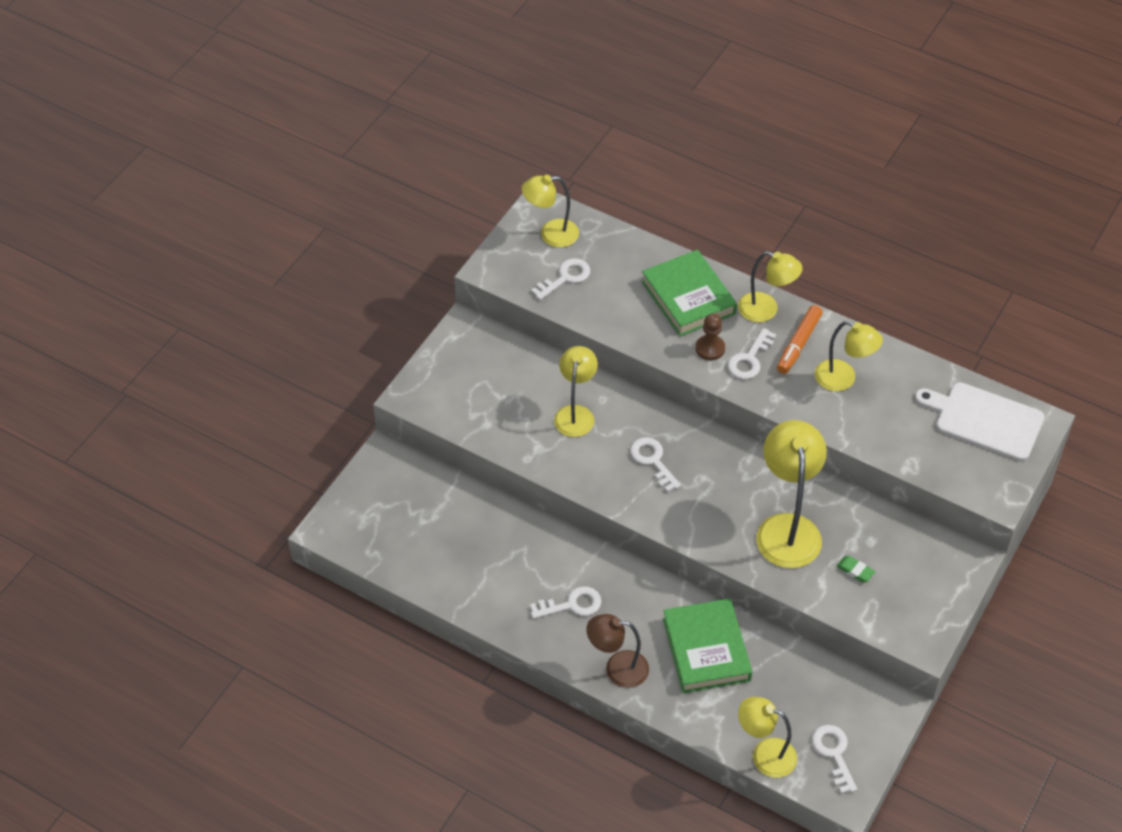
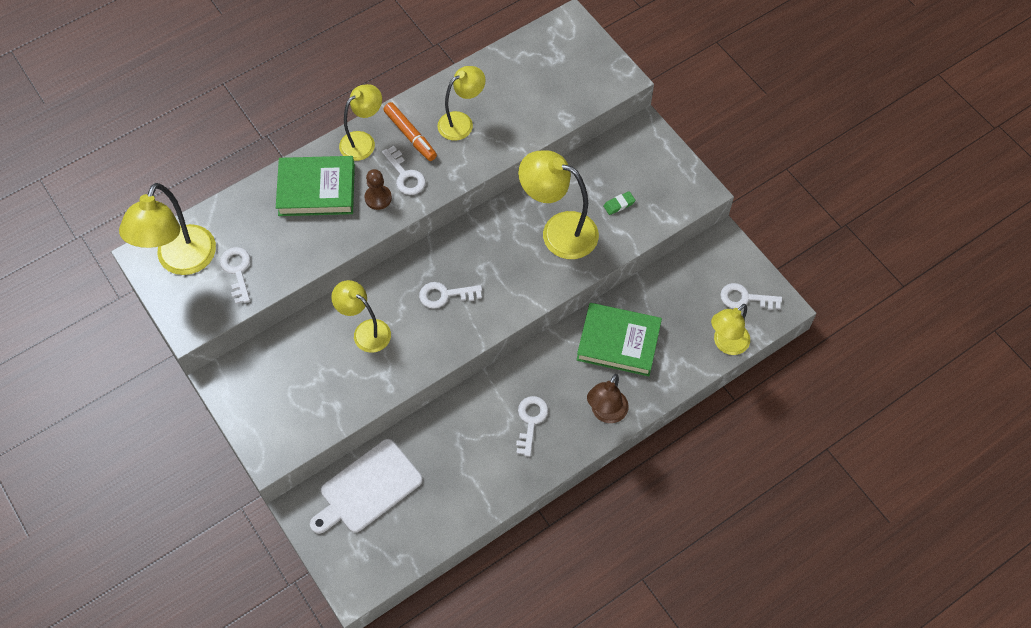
camera: 65 degrees left, 10 degrees up
yellow lamp [522,175,579,247] -> yellow lamp [119,183,216,275], size x1.56
white cutting board [915,382,1045,461] -> white cutting board moved to [310,439,422,534]

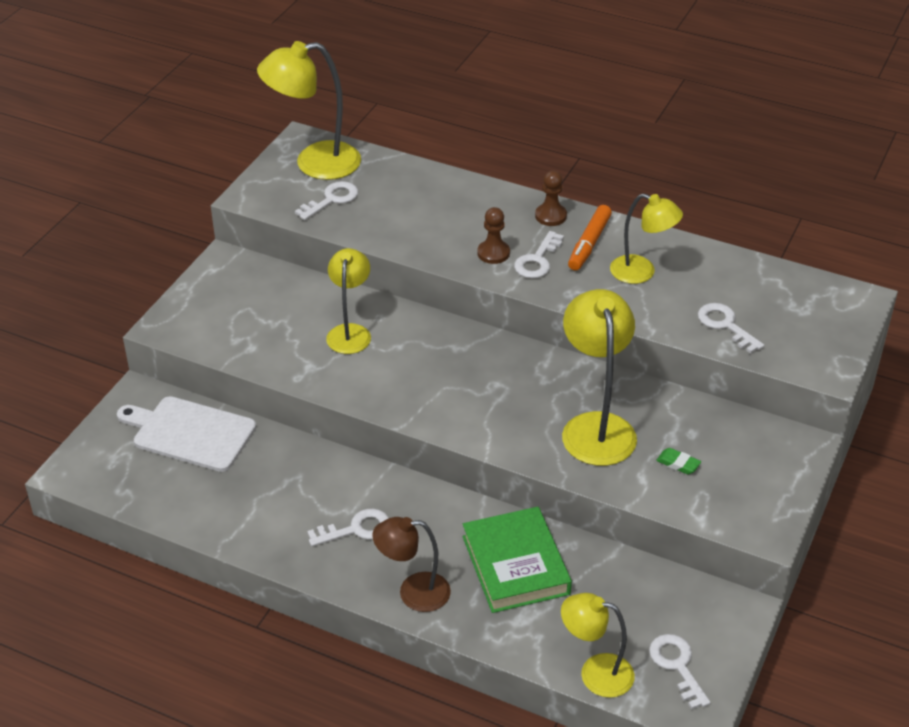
camera: 60 degrees right, 20 degrees down
green book [276,156,355,216] -> none
yellow lamp [339,84,382,161] -> brown pawn [535,171,567,226]
white key [419,282,482,309] -> white key moved to [698,303,764,353]

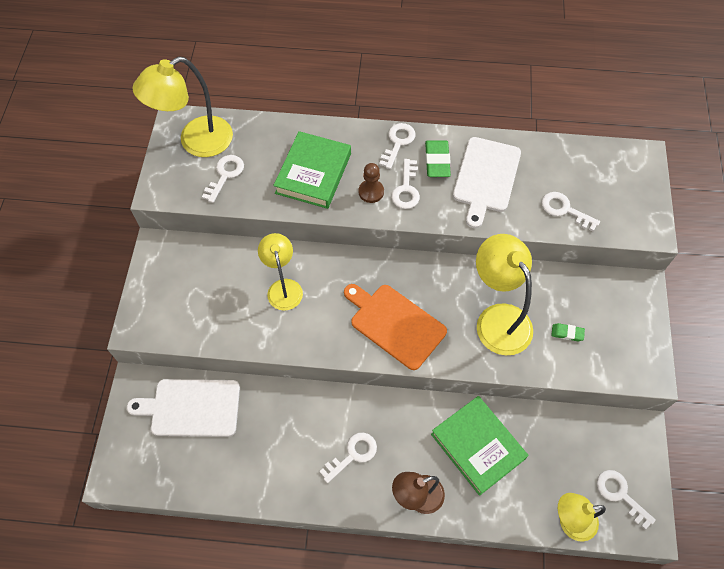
camera: 20 degrees left, 20 degrees up
brown pawn [535,171,567,226] -> white key [379,123,416,169]
orange marker [568,205,612,270] -> green eraser [425,140,451,177]
yellow lamp [610,193,683,284] -> white cutting board [453,137,521,228]
none -> green book [273,131,351,209]
none -> orange cutting board [344,284,447,370]

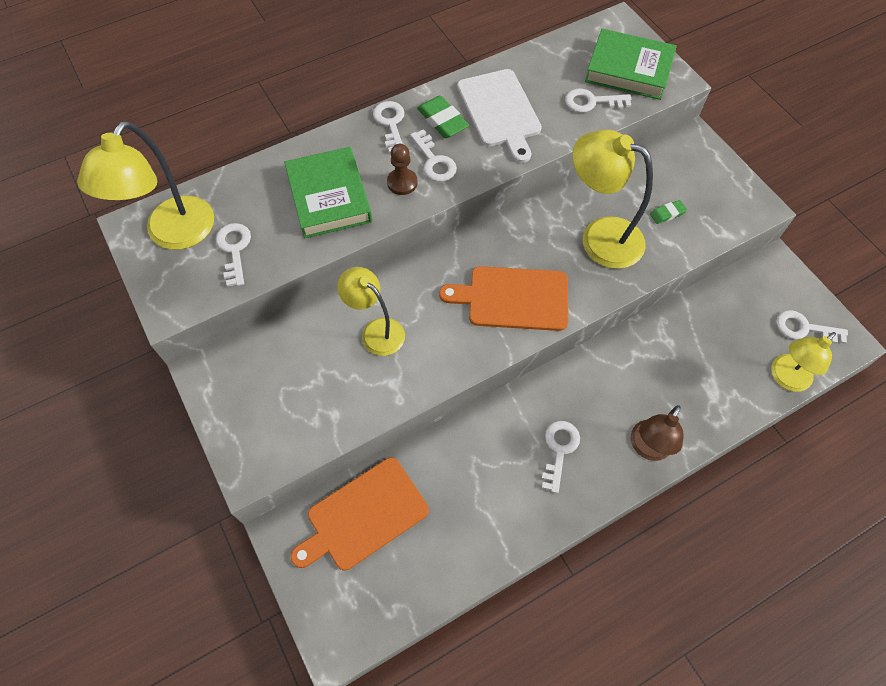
camera: 35 degrees left, 0 degrees up
white cutting board [127,379,240,437] -> orange cutting board [290,457,429,570]
green book [431,396,528,496] -> green book moved to [585,29,677,100]

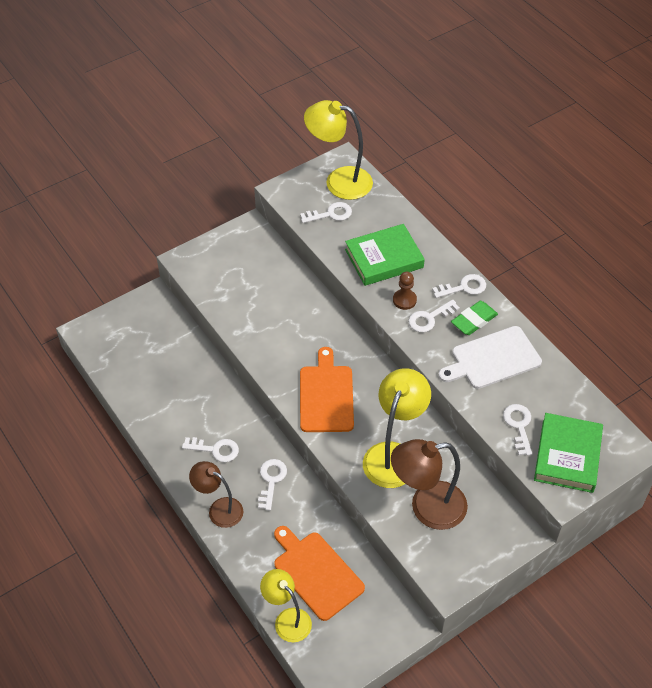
camera: 85 degrees right, 10 degrees down
orange cutting board [290,457,429,570] -> orange cutting board moved to [274,526,365,621]
yellow lamp [337,267,405,356] -> none
green eraser [650,200,687,224] -> brown lamp [391,439,468,530]
white key [776,310,848,344] -> white key moved to [258,459,287,511]

